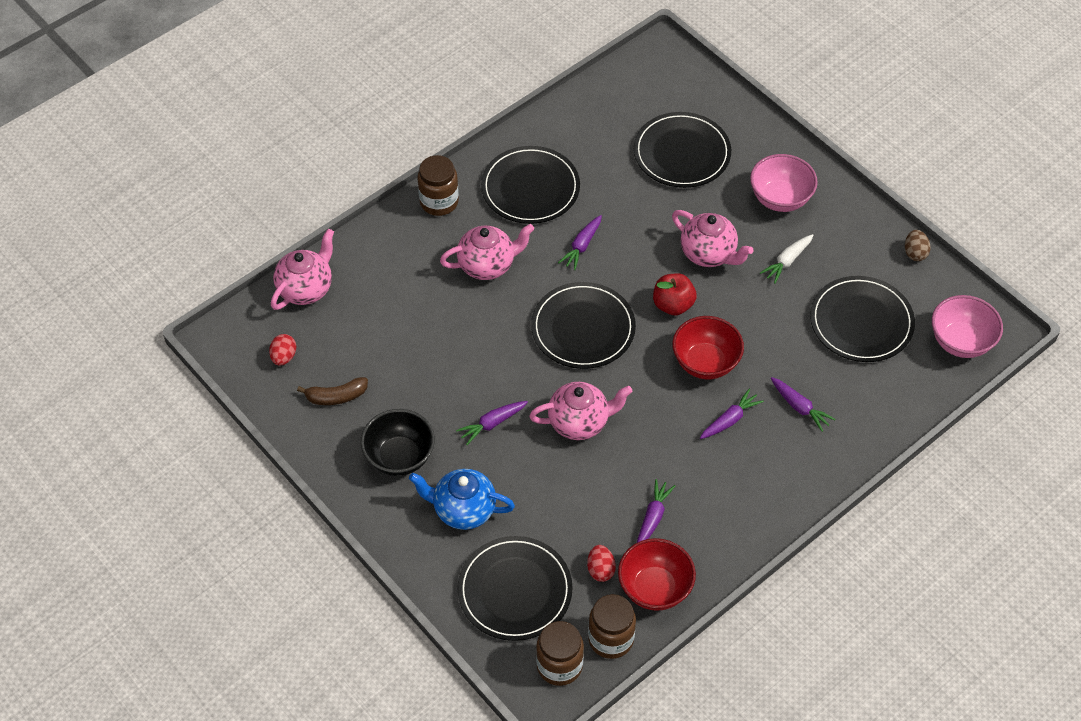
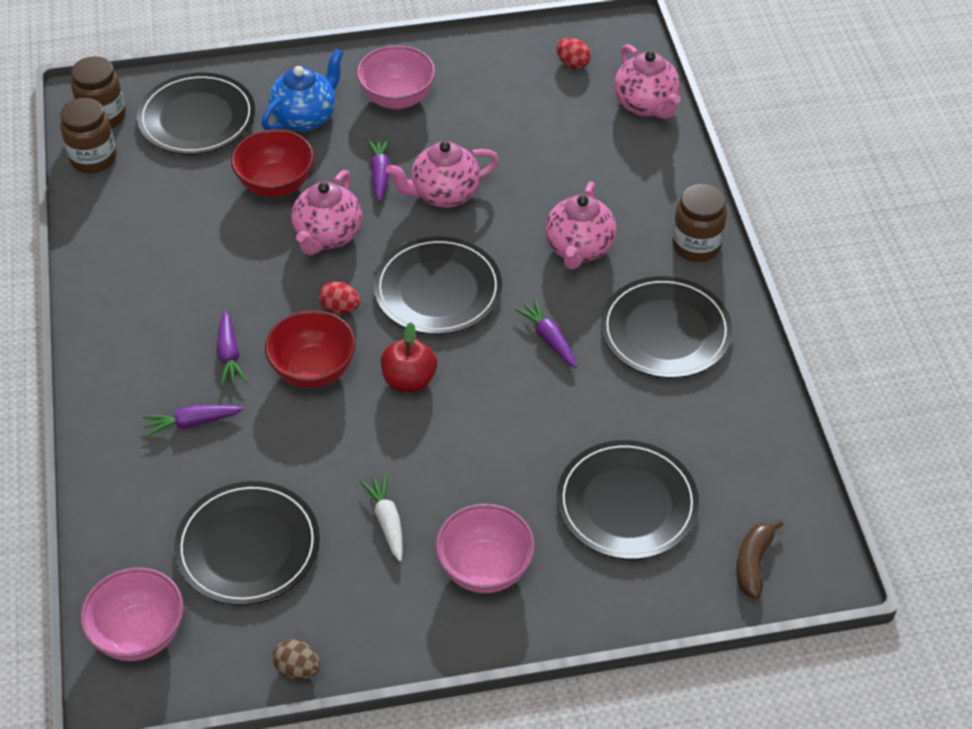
camera: 120 degrees right, 5 degrees down
brown banana [297,377,368,405] -> brown banana moved to [737,519,784,599]
black bowl [361,409,435,476] -> pink bowl [357,45,435,109]
red egg [587,545,616,582] -> red egg moved to [319,281,360,314]
red bowl [618,538,696,611] -> red bowl moved to [231,129,314,197]
purple carrot [637,479,675,543] -> none
pink teapot [672,210,754,267] -> pink teapot moved to [386,141,499,208]

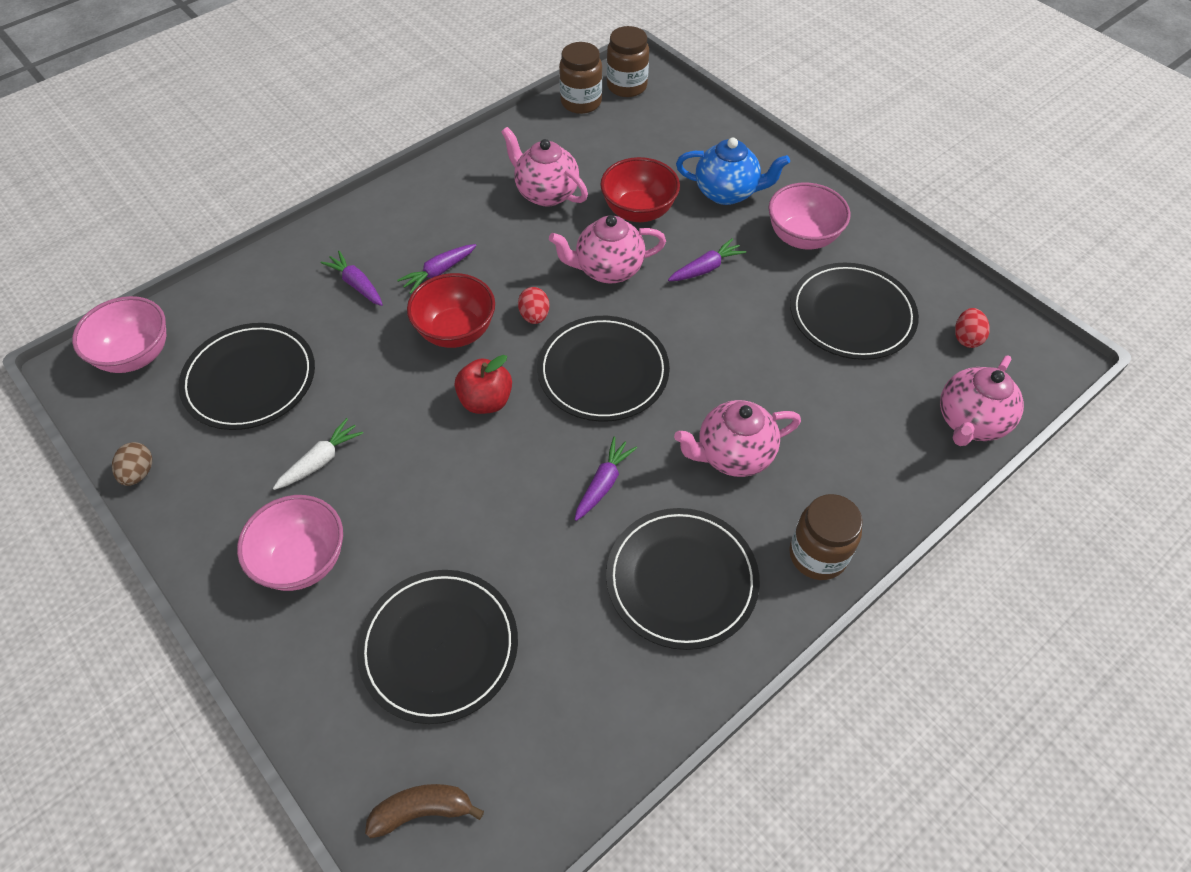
camera: 60 degrees right, 5 degrees up
black plate [137,72,255,155] -> black plate moved to [790,263,919,360]
pink teapot [386,141,499,208] -> pink teapot moved to [501,127,588,207]

